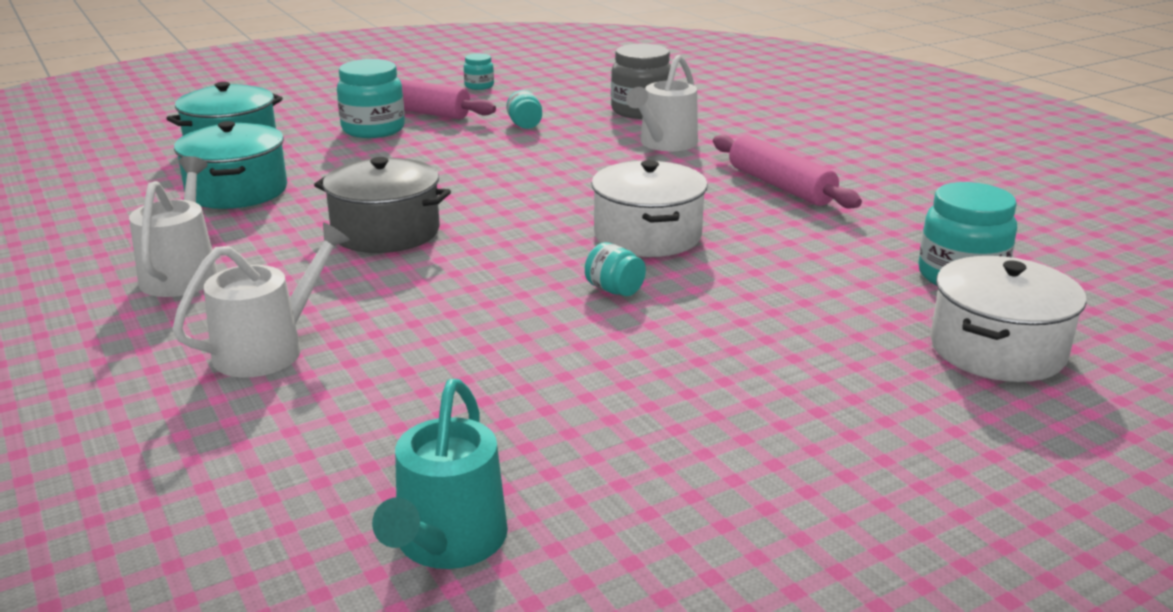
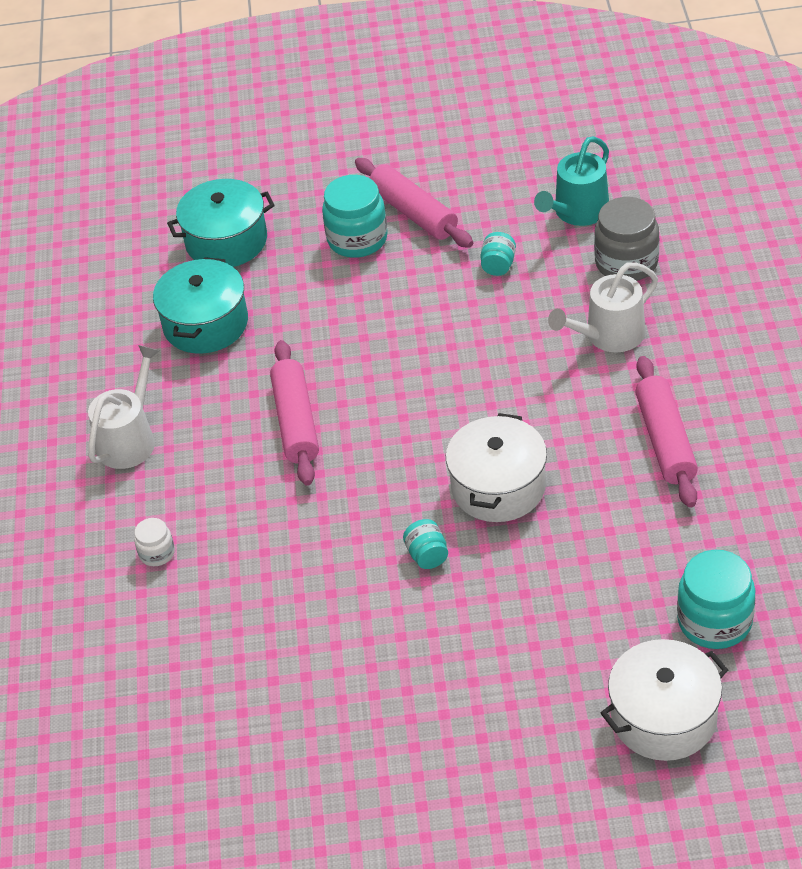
camera: 30 degrees right, 20 degrees up
white watering can [172,222,350,378] -> white jar [134,518,175,566]
grey pot [314,157,451,253] -> pink rolling pin [270,340,319,486]
turquoise watering can [372,379,508,569] -> turquoise watering can moved to [534,136,609,226]
turquoise jar [464,53,494,90] -> none

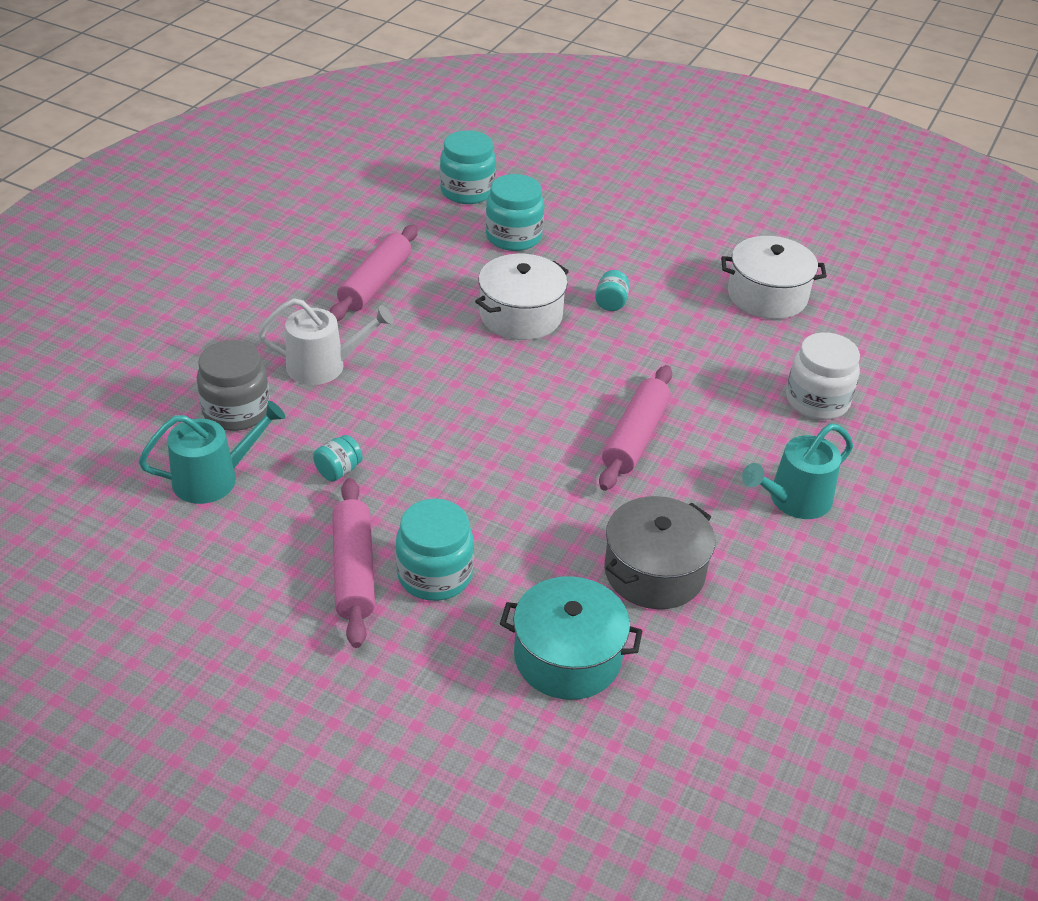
camera: 155 degrees left, 5 degrees down
white watering can [88,345,160,469] -> turquoise watering can [742,423,853,519]
white jar [134,518,175,566] -> white jar [786,332,860,420], size x1.91
turquoise pot [153,257,248,354] -> grey pot [604,496,715,609]
white pot [601,639,728,761] -> white pot moved to [721,236,827,319]
none -> turquoise jar [486,174,544,251]

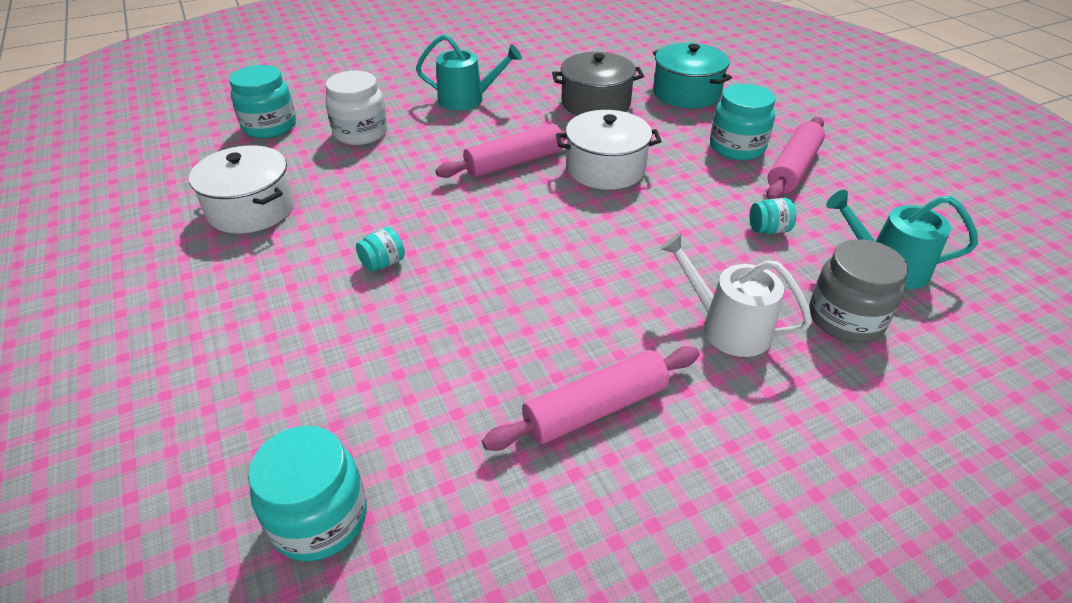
camera: 140 degrees left, 0 degrees up
white pot [475,254,569,340] -> white pot moved to [556,110,662,190]
turquoise jar [486,174,544,251] -> turquoise jar moved to [229,65,296,138]

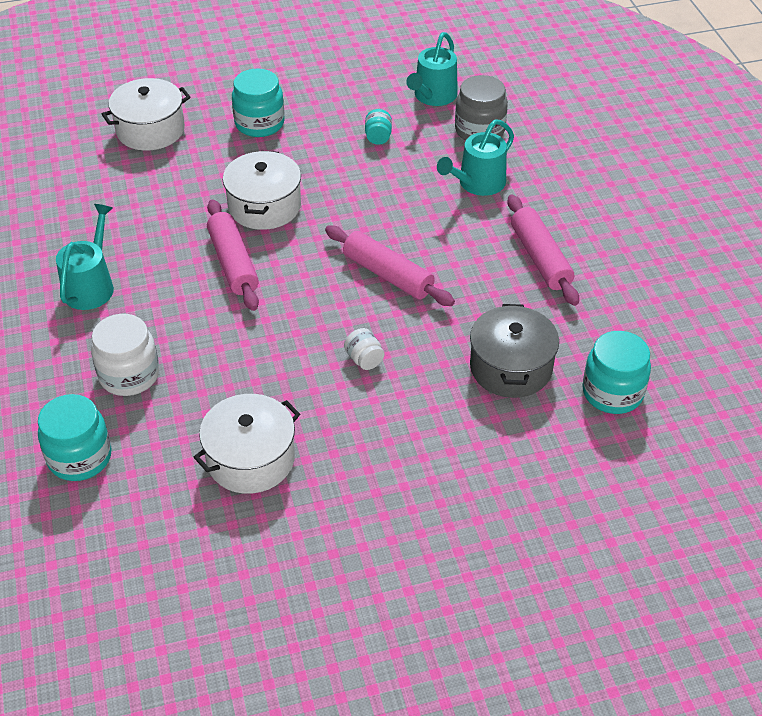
camera: 80 degrees left, 5 degrees up
turquoise jar [356,227,405,272] -> white jar [344,328,384,370]
grey pot [552,52,644,116] -> grey pot moved to [470,304,559,398]
turquoise pot [653,43,732,108] -> white pot [102,78,191,150]
white watering can [660,233,812,357] -> turquoise watering can [437,119,514,196]
pink rolling pin [767,117,825,199] -> pink rolling pin moved to [325,225,455,306]

